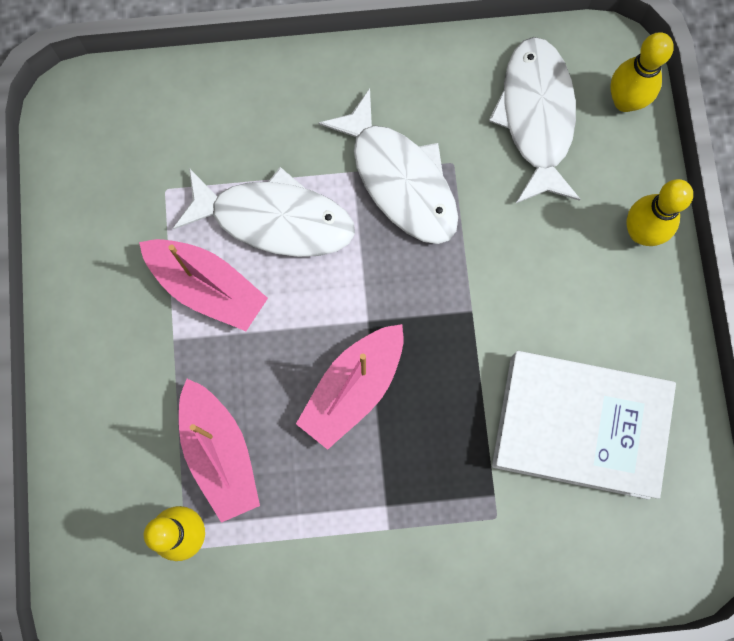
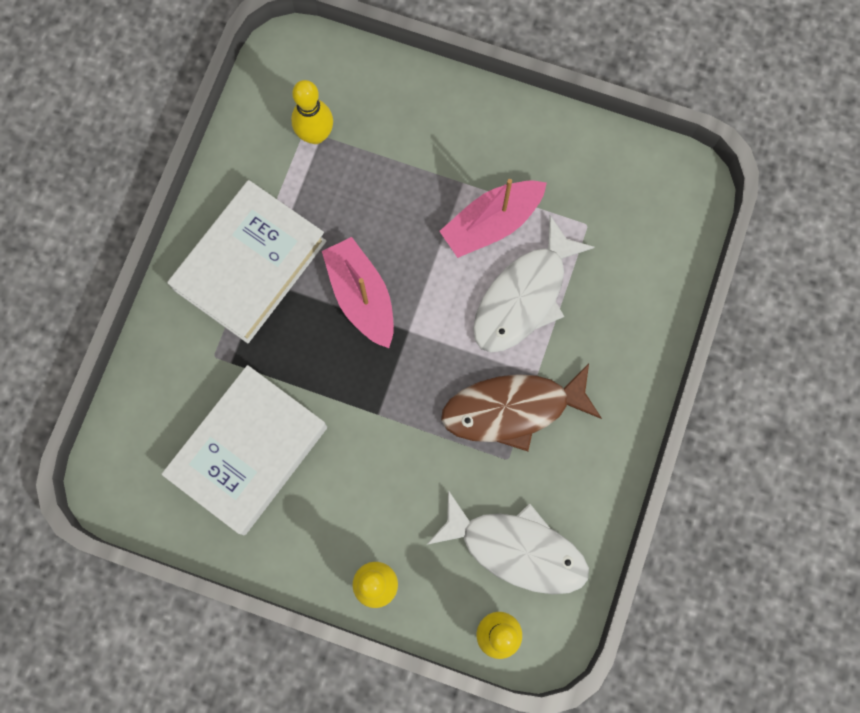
camera: 115 degrees right, 0 degrees up
pink boat [179,379,260,523] -> none
white fish [319,88,458,244] -> brown fish [441,364,602,451]
none -> white book [167,180,327,343]

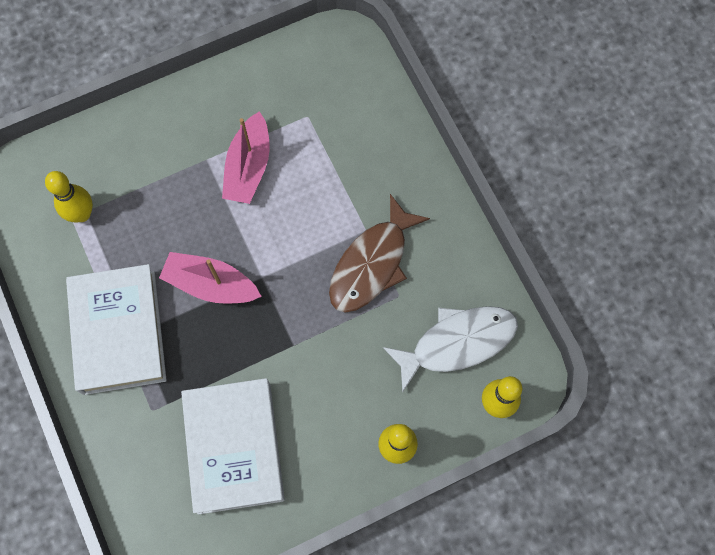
camera: 45 degrees left, 5 degrees down
white fish [473,216,595,352] -> none

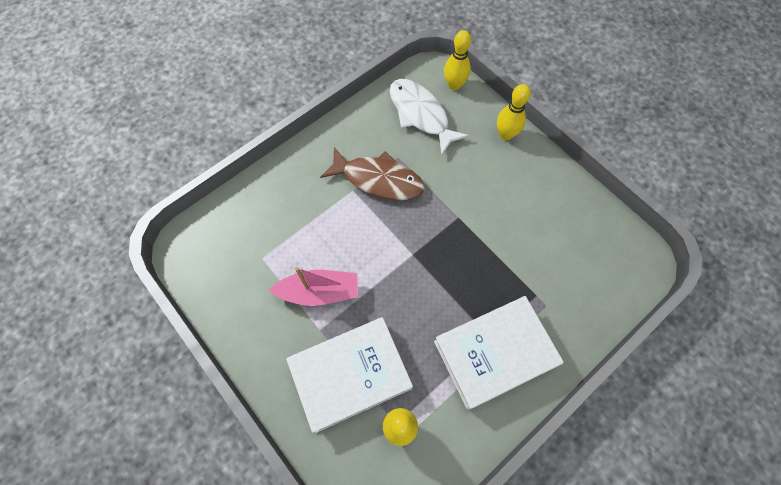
camera: 105 degrees left, 5 degrees down
pink boat [159,252,262,304] -> none
white book [181,378,285,515] -> white book moved to [286,317,413,433]

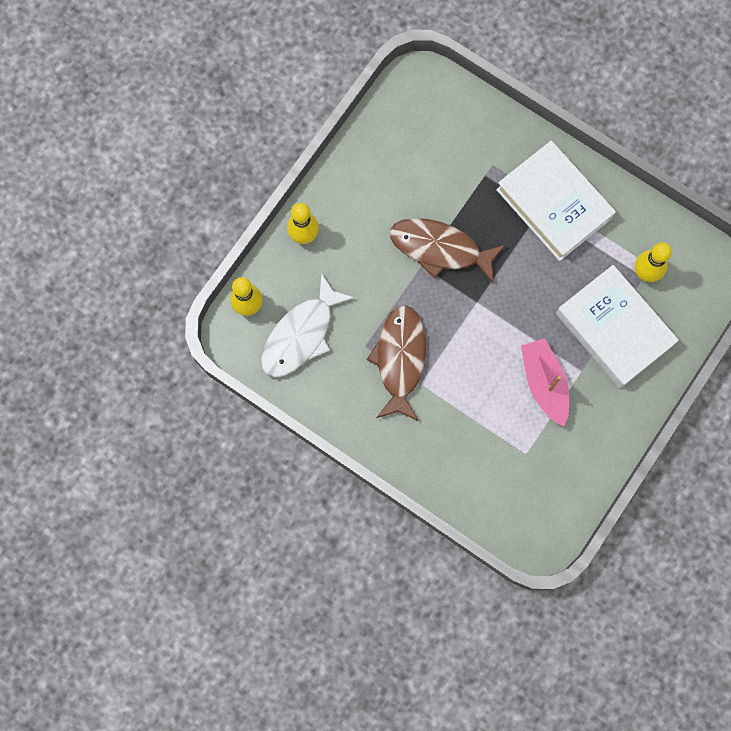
camera: 105 degrees left, 10 degrees up
none -> brown fish [390,218,505,283]

